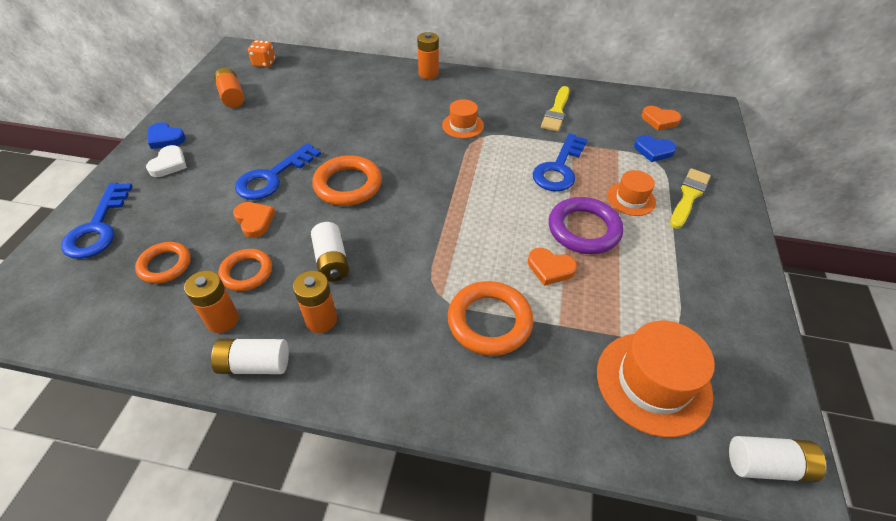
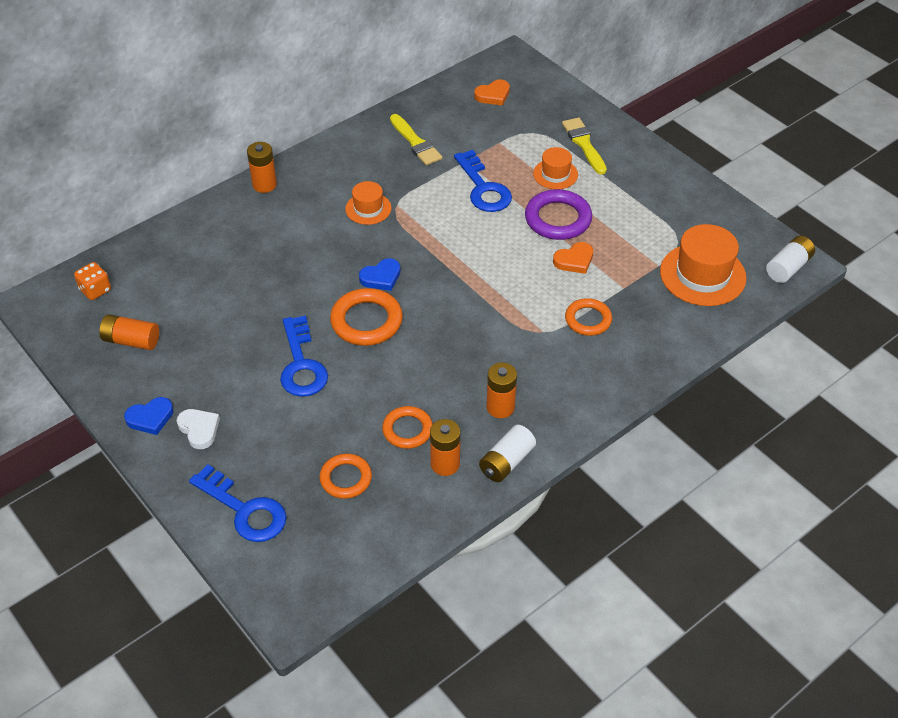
camera: 50 degrees left, 0 degrees up
orange heart [233,202,275,238] -> none
white battery [311,222,349,282] -> none
orange ring [448,281,534,356] -> orange ring [565,298,612,336], size x0.65
blue heart [634,135,676,162] -> blue heart moved to [359,258,400,291]

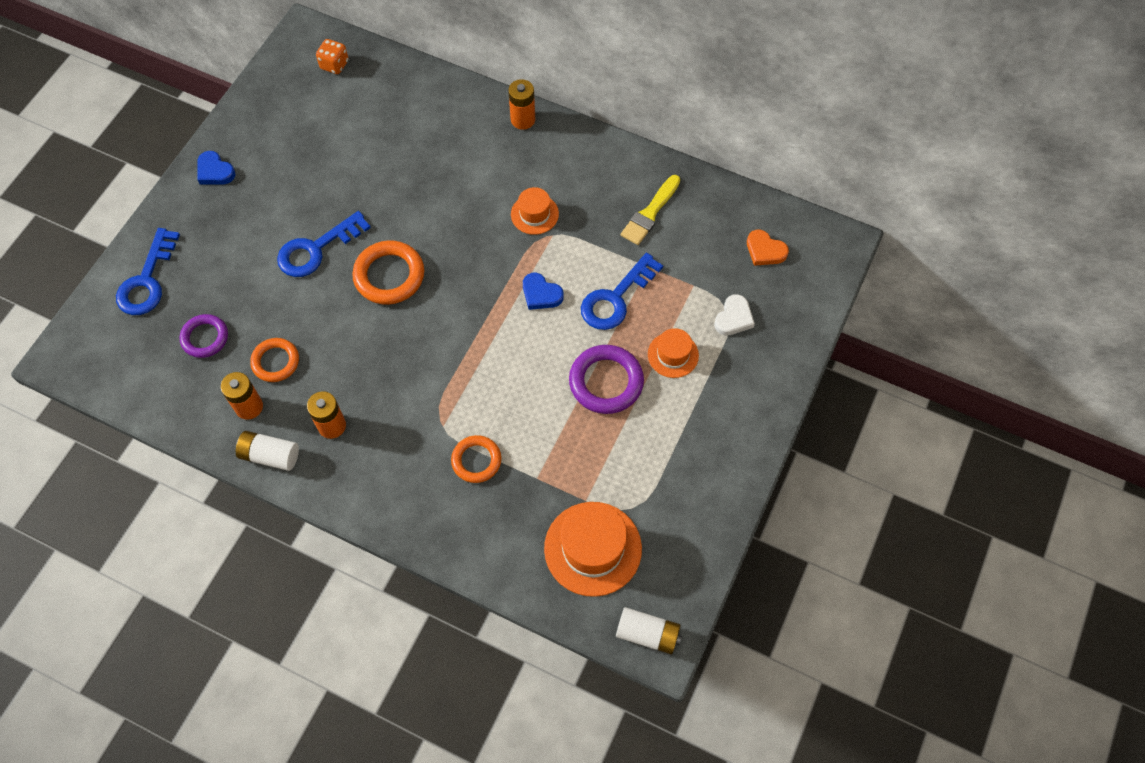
camera: 65 degrees right, 15 degrees up
orange battery [99,314,159,350] -> none
white heart [177,409,220,449] -> white heart moved to [714,294,755,336]
orange ring [319,454,372,499] -> purple ring [180,314,228,358]
blue heart [359,258,400,291] -> blue heart moved to [523,273,564,310]
orange heart [553,242,593,274] -> none
yellow brush [562,117,607,175] -> none

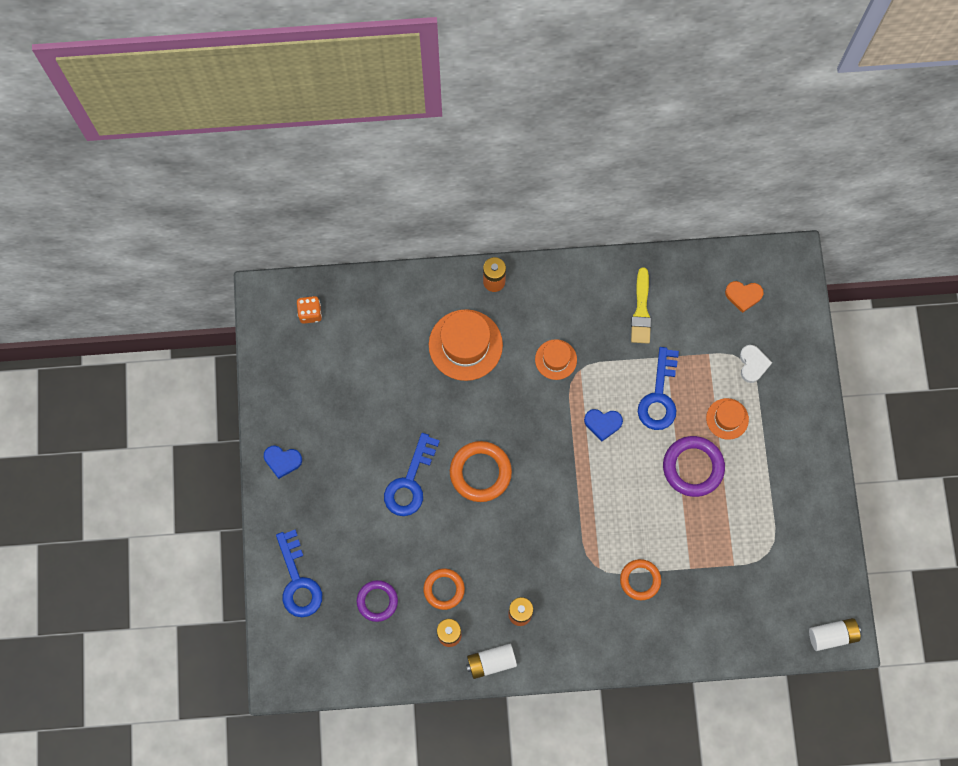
camera: 30 degrees left, 10 degrees up
orange hat [544,502,642,597] -> orange hat moved to [429,309,503,381]

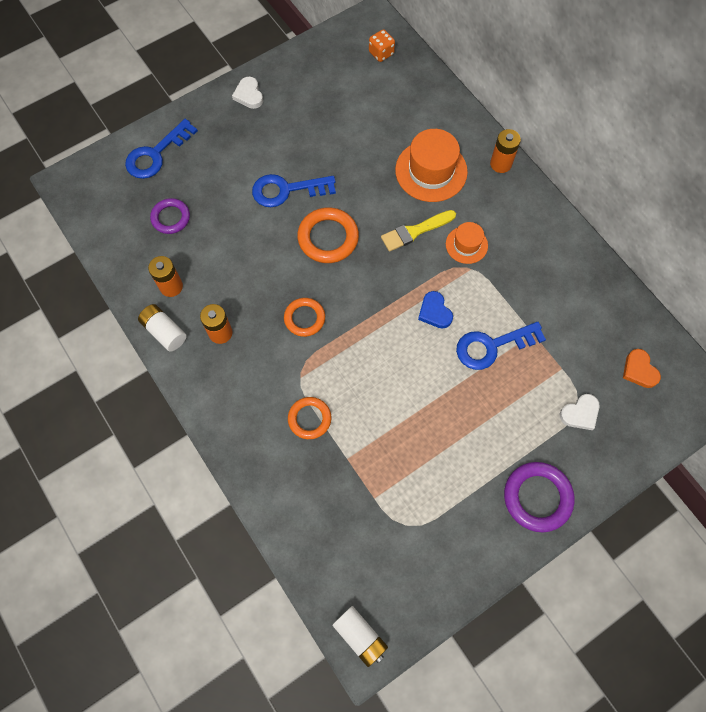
camera: 60 degrees right, 5 degrees down
blue heart [264,446,302,479] -> white heart [232,76,263,109]
orange ring [423,569,465,610] -> orange ring moved to [284,298,325,337]
yellow brush [631,267,651,344] -> yellow brush moved to [381,210,456,252]
purple ring [663,436,725,497] -> purple ring moved to [504,462,575,532]
orange hat [706,398,749,440] -> none

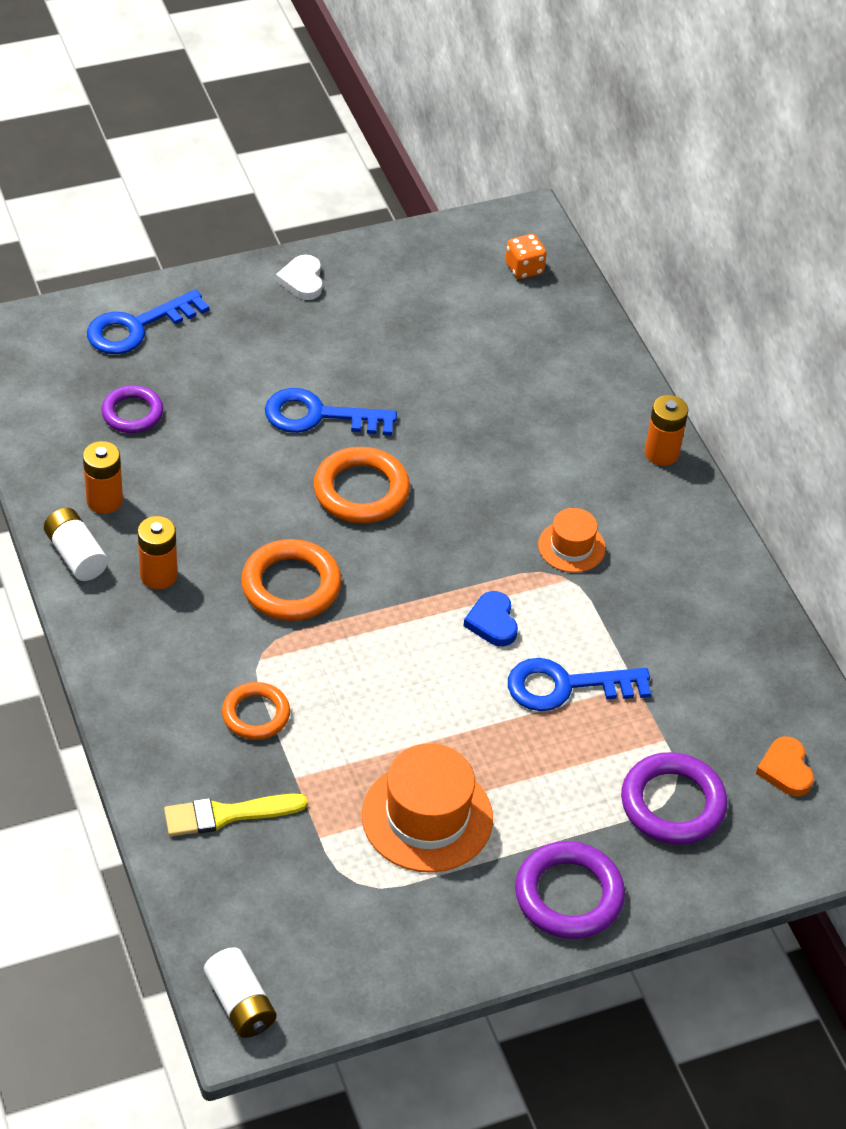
camera: 10 degrees right, 20 degrees down
orange ring [284,298,325,337] -> orange ring [241,539,341,621], size x1.54
yellow brush [381,210,456,252] -> yellow brush moved to [164,794,307,836]
orange hat [395,129,468,202] -> orange hat moved to [362,743,493,873]
white heart [560,394,600,430] -> purple ring [621,752,728,845]

